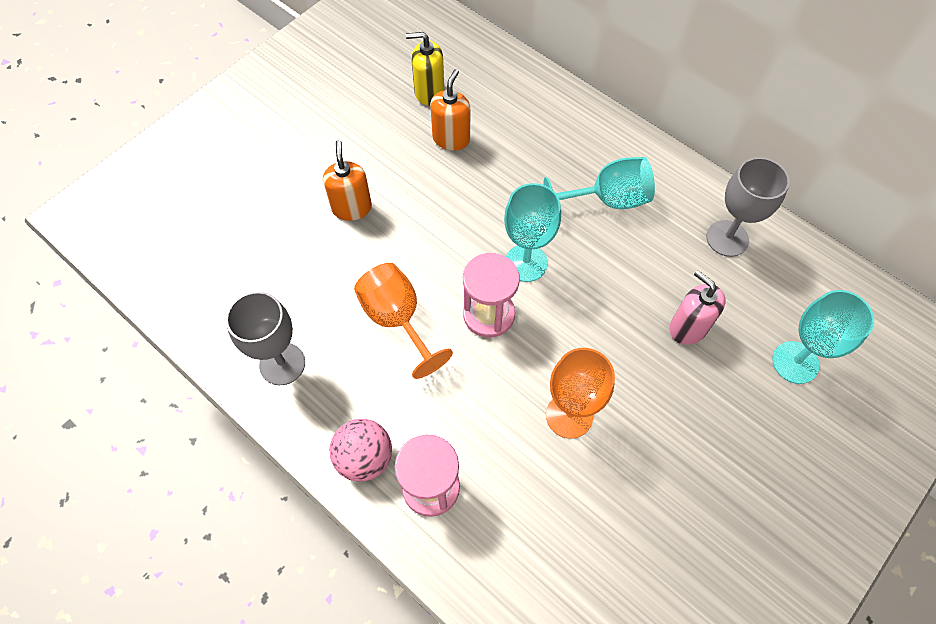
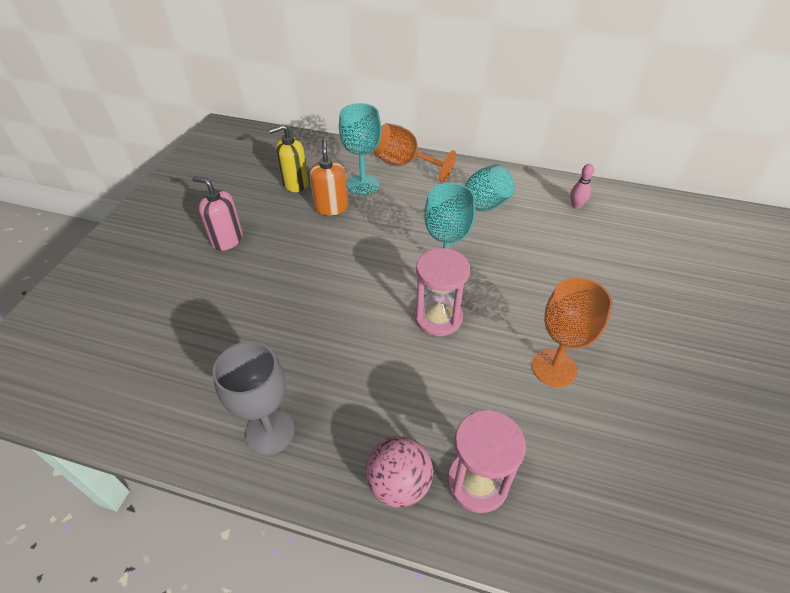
camera: 25 degrees left, 15 degrees down
orange soap dispenser [323,140,372,221] -> none
orange goblet [354,263,453,379] -> orange goblet moved to [373,123,456,182]
pink soap dispenser [669,270,726,345] -> pink soap dispenser moved to [192,176,243,251]
grey goblet [706,157,790,257] -> pink bowling pin [570,164,594,209]
turquoise goblet [772,290,874,384] -> turquoise goblet moved to [339,103,381,195]

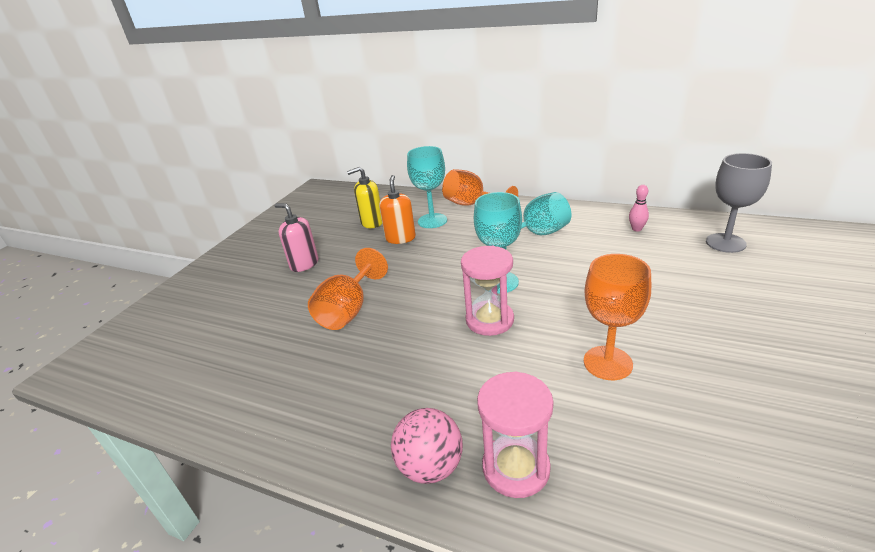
camera: 10 degrees right, 15 degrees down
grey goblet [213,341,295,455] -> grey goblet moved to [706,153,772,253]
none -> orange goblet [308,248,388,330]

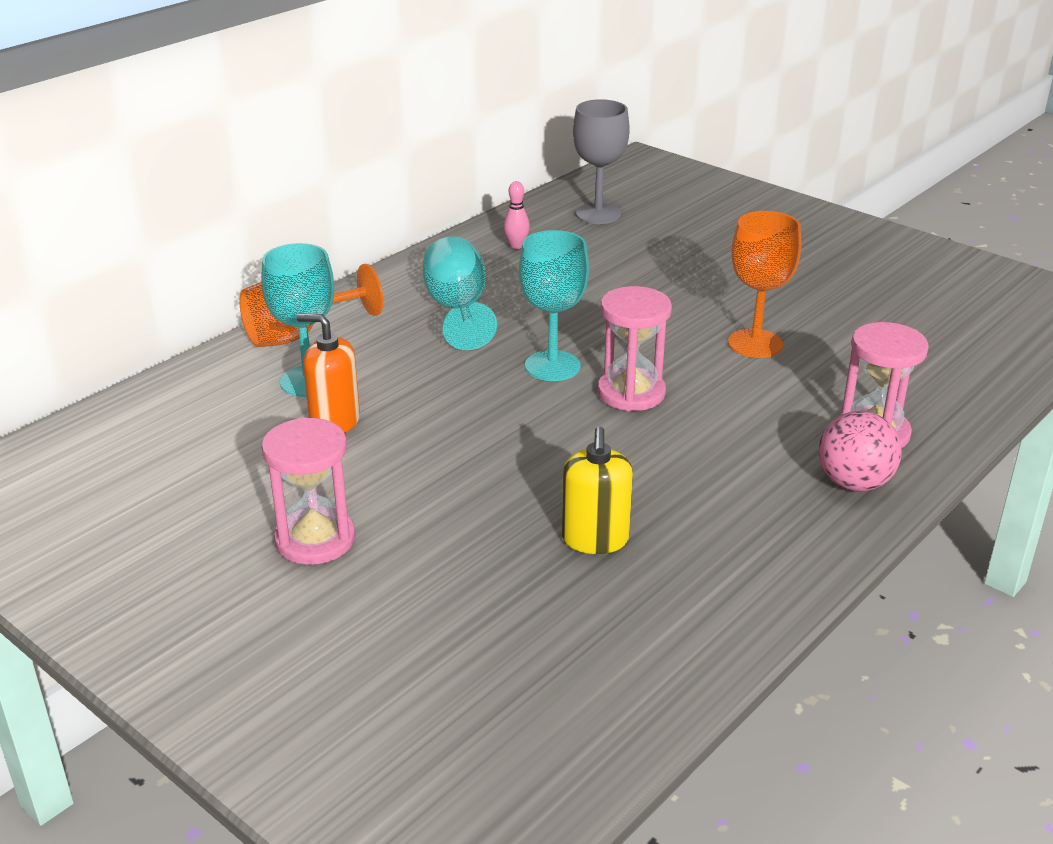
camera: 75 degrees left, 0 degrees up
pink soap dispenser [275,203,318,272] -> pink hourglass [261,417,355,565]
orange goblet [308,248,388,330] -> none
yellow soap dispenser [347,167,382,228] -> yellow soap dispenser moved to [562,427,633,554]

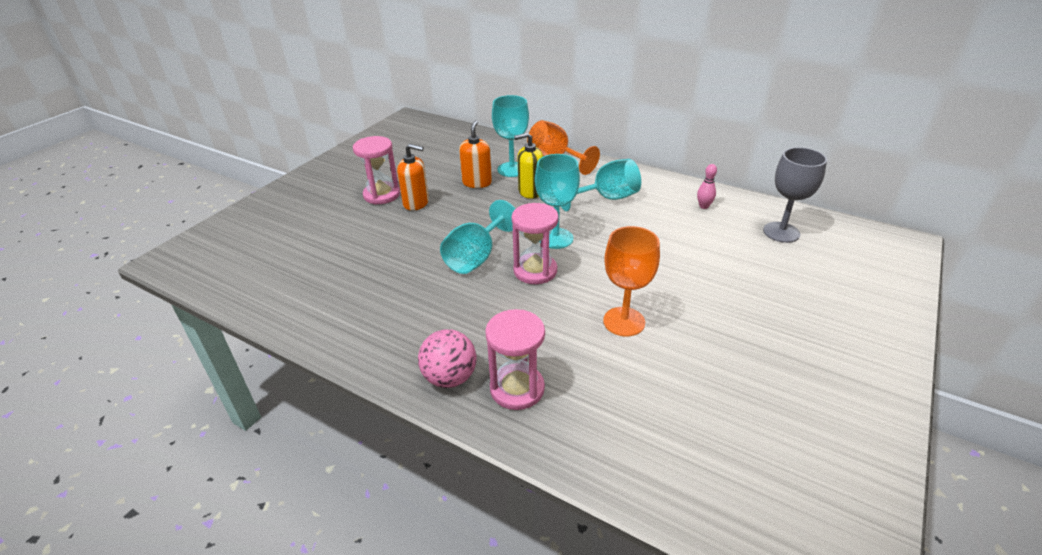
camera: 80 degrees right, 5 degrees up
yellow soap dispenser [562,427,633,554] -> yellow soap dispenser moved to [514,133,543,199]
none -> orange soap dispenser [397,144,429,211]
none -> turquoise goblet [440,200,515,274]

